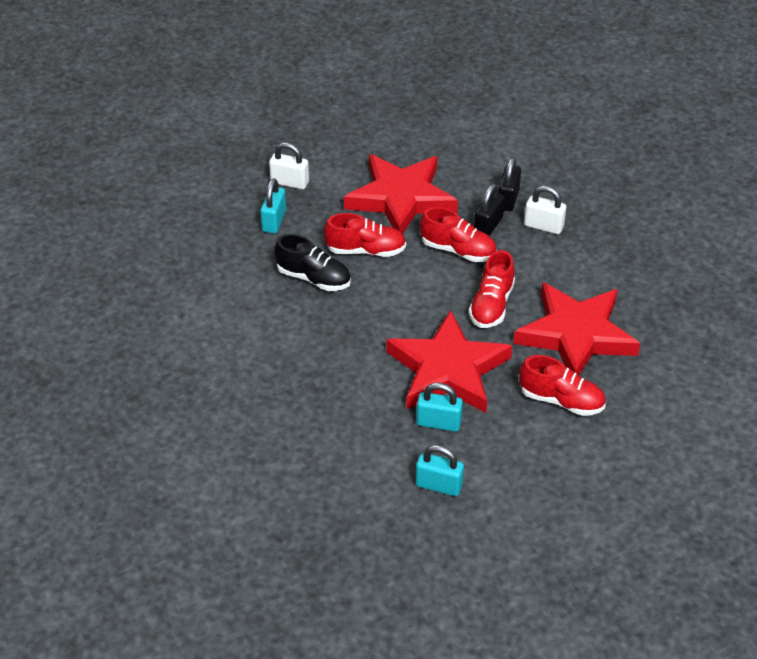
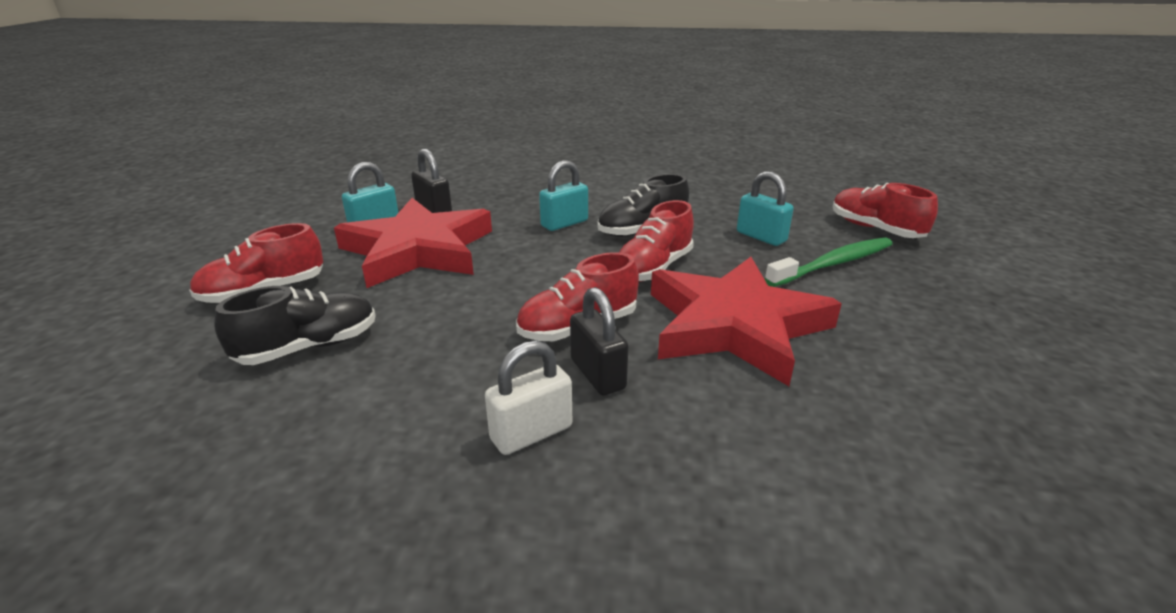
camera: 125 degrees right, 15 degrees down
white padlock [269,142,309,189] -> green toothbrush [765,237,893,287]
turquoise padlock [416,445,464,496] -> turquoise padlock moved to [539,160,588,231]
red shoe [469,250,515,328] -> red shoe moved to [833,183,938,238]
black padlock [498,157,521,211] -> black padlock moved to [411,149,452,213]
red star [513,282,641,375] -> black shoe [214,286,376,365]

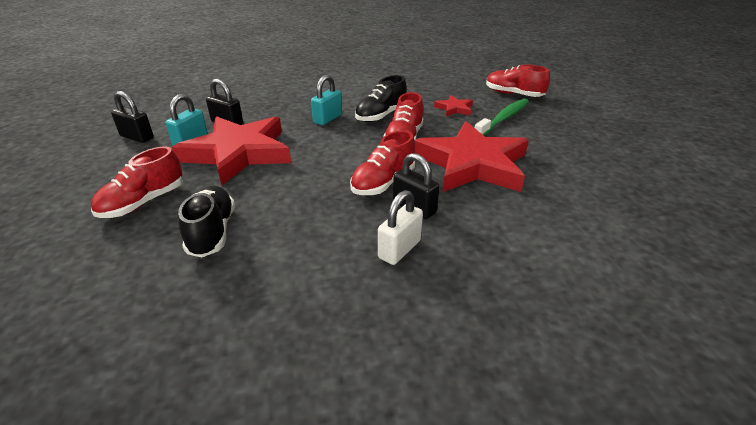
camera: 20 degrees left, 5 degrees up
black shoe [214,286,376,365] -> black shoe turned 45 degrees counterclockwise [178,186,235,257]
turquoise padlock [737,171,794,246] -> red star [434,95,473,116]
none -> black padlock [111,91,154,143]

